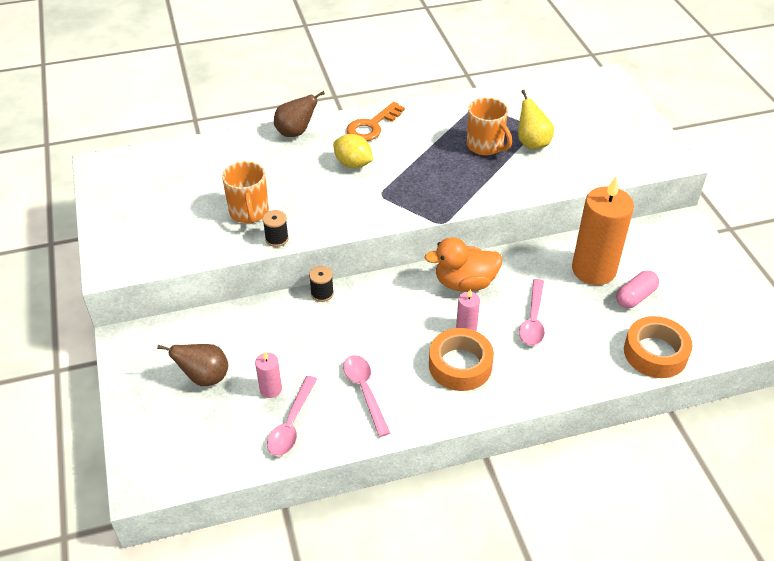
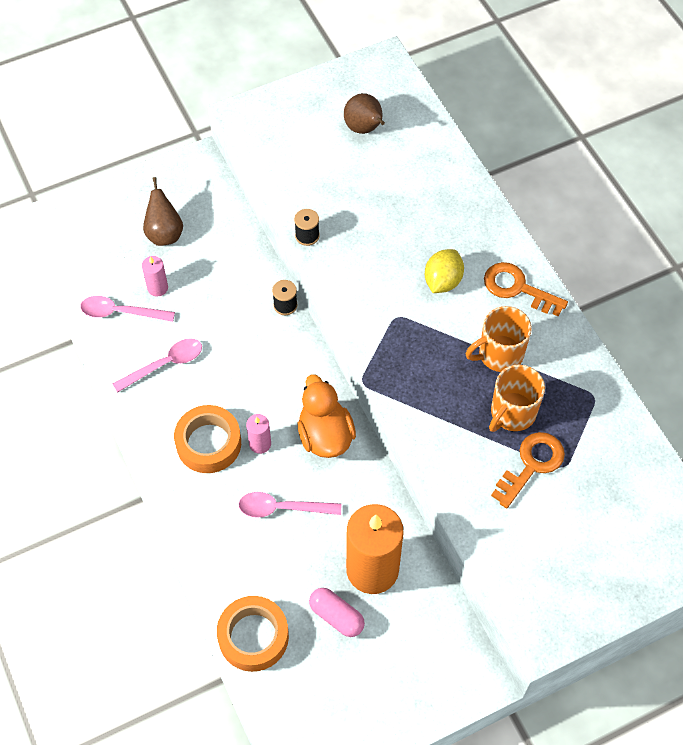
camera: 80 degrees right, 15 degrees up
orange mug [222,161,269,224] -> orange mug moved to [466,306,532,372]
brown pear [274,91,325,137] -> brown pear moved to [344,93,385,134]
yellow pear [518,90,554,150] -> orange key [491,432,565,509]

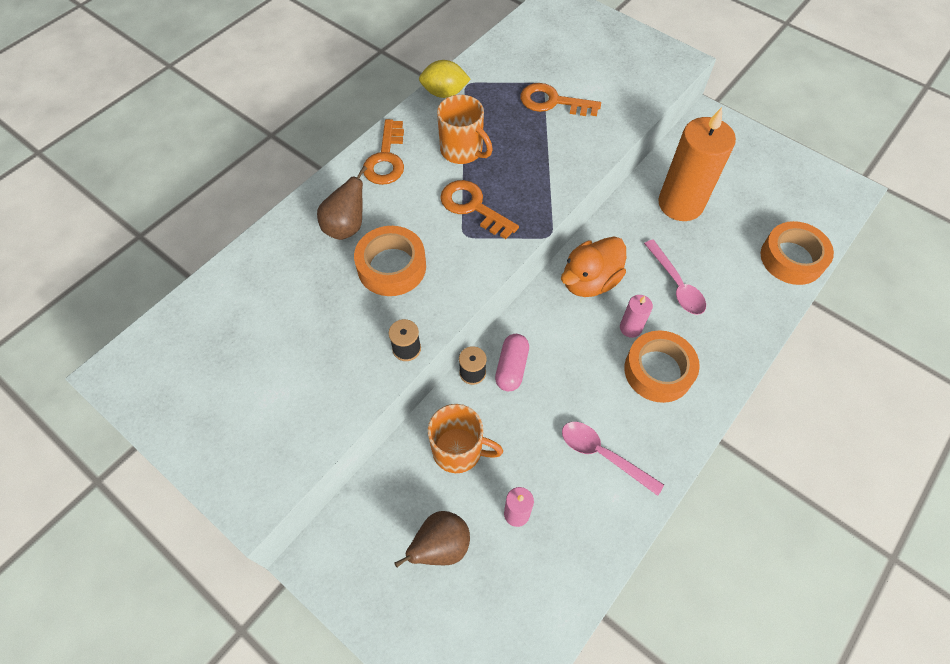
camera: 115 degrees left, 0 degrees up
pink spoon [80,296,175,322] -> none
pink capsule [309,588,365,637] -> pink capsule moved to [495,334,529,391]
brown pear [344,93,385,134] -> brown pear moved to [317,166,367,240]
yellow lemon [425,249,464,293] -> yellow lemon moved to [419,60,471,98]
orange mug [489,365,545,432] -> orange mug moved to [428,404,503,473]
none -> orange tape [354,226,426,296]
none -> orange key [440,180,519,239]

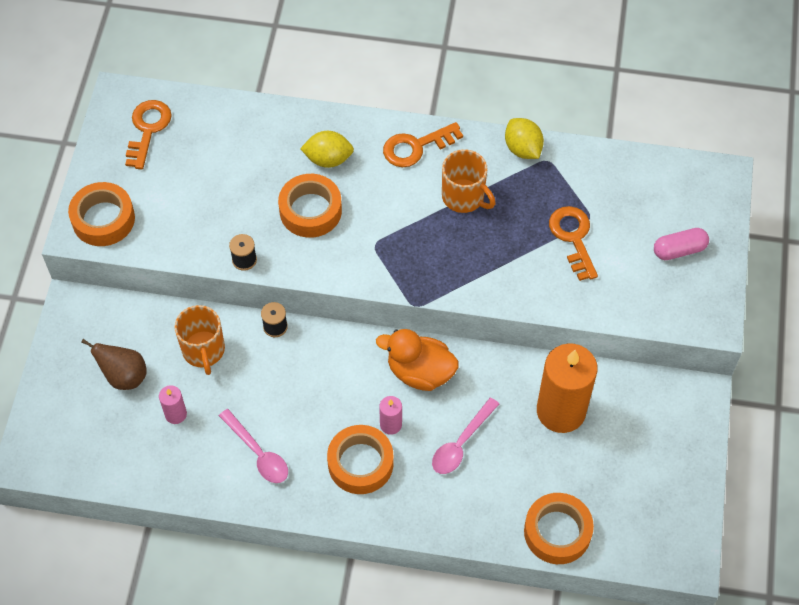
camera: 60 degrees right, 0 degrees up
brown pear [317,166,367,240] -> yellow lemon [300,131,354,168]
orange mug [437,95,493,164] -> orange mug turned 60 degrees counterclockwise [442,149,496,213]
orange key [440,180,519,239] -> orange key moved to [125,100,172,169]
pink capsule [495,334,529,391] -> pink capsule moved to [654,228,709,260]
pink spoon [562,422,664,496] -> pink spoon turned 135 degrees clockwise [219,409,288,483]
none -> orange tape [68,182,135,246]

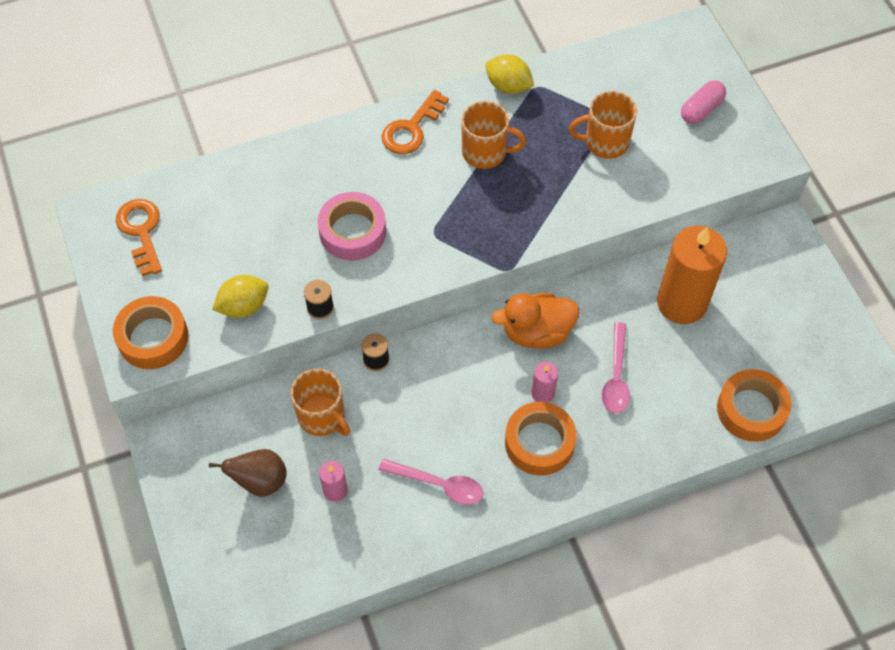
camera: 30 degrees left, 0 degrees up
orange tape [278,174,342,238] -> pink tape [318,192,386,260]
yellow lemon [300,131,354,168] -> yellow lemon moved to [212,275,268,318]
orange key [549,206,598,281] -> orange mug [569,91,637,159]

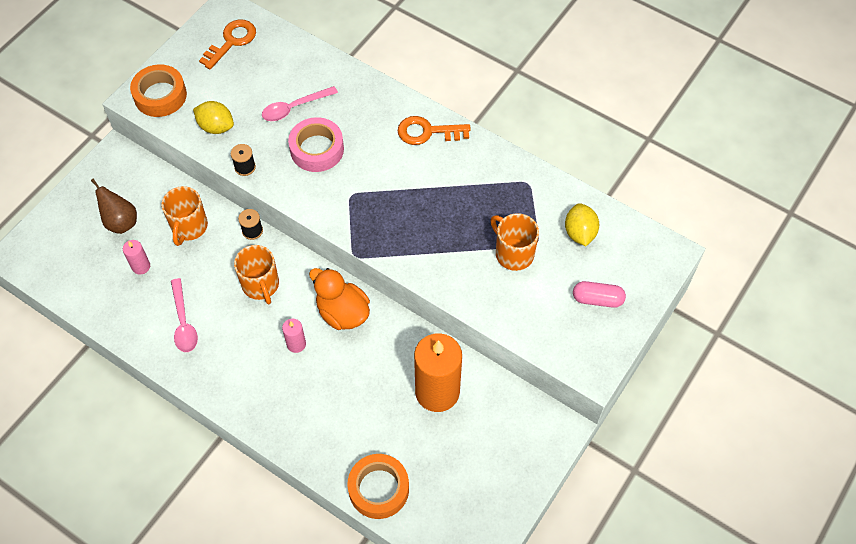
camera: 55 degrees right, 0 degrees up
orange mug [461,101,526,169] -> orange mug moved to [234,245,279,304]
yellow lemon [486,54,534,94] -> yellow lemon moved to [565,203,599,246]
orange tape [505,402,576,475] -> none
pink spoon [602,322,630,414] -> pink spoon moved to [262,86,338,121]

